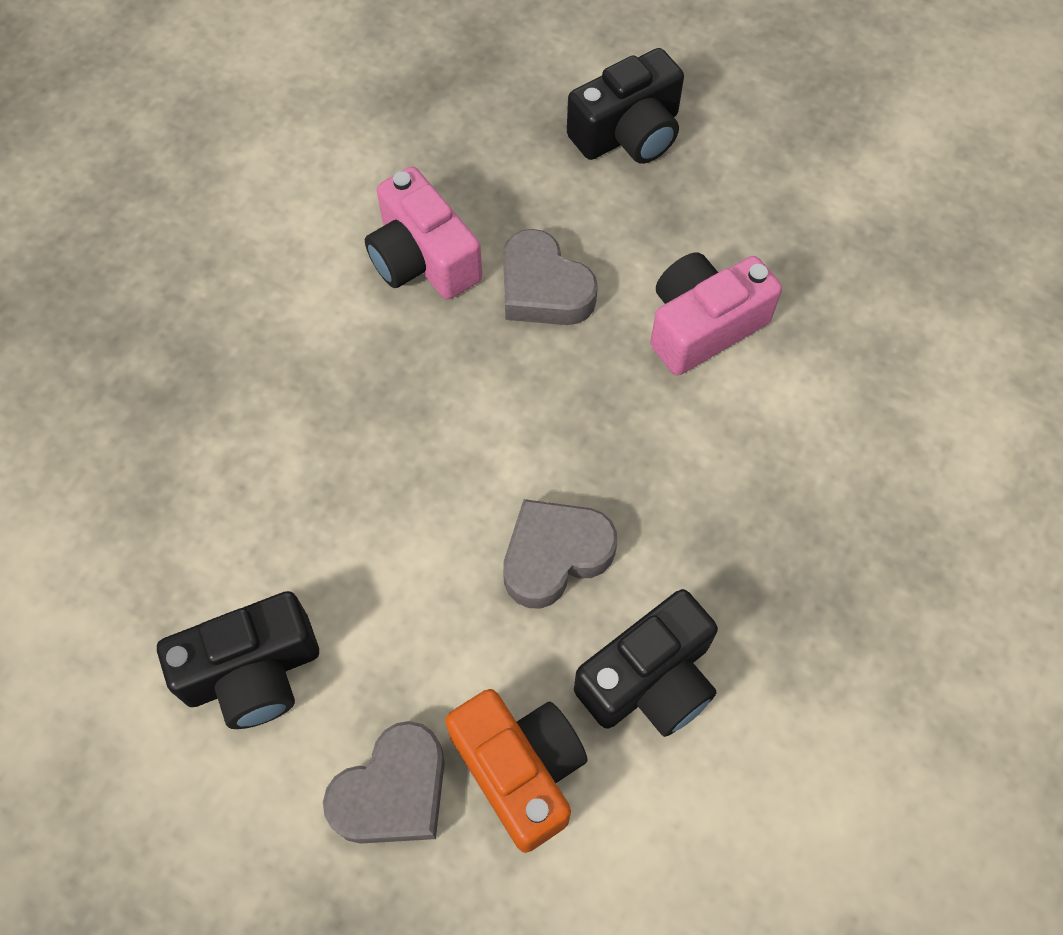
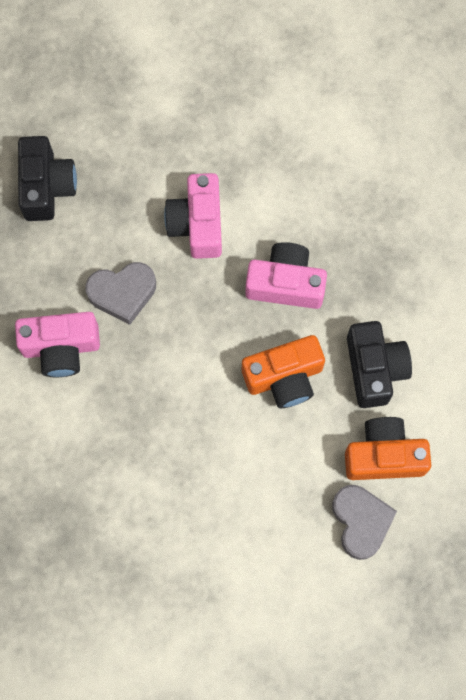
camera: 60 degrees left, 10 degrees up
black camera [157,591,319,729] -> none
grey heart [503,499,617,609] -> orange camera [242,335,325,408]
none -> pink camera [245,242,327,309]

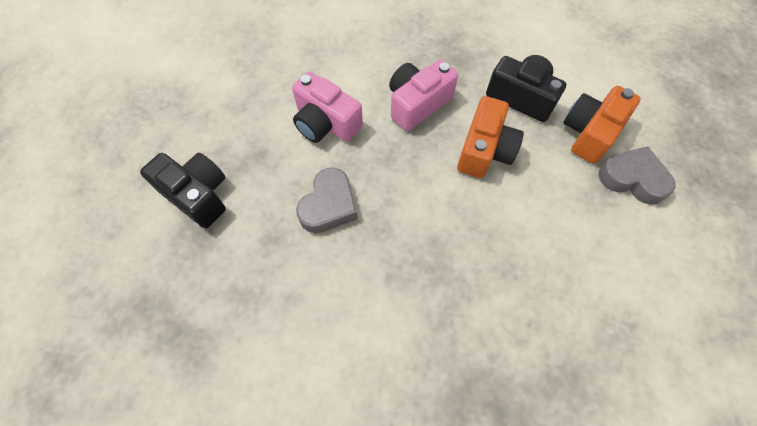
camera: 50 degrees left, 10 degrees down
pink camera [15,312,100,377] -> none

